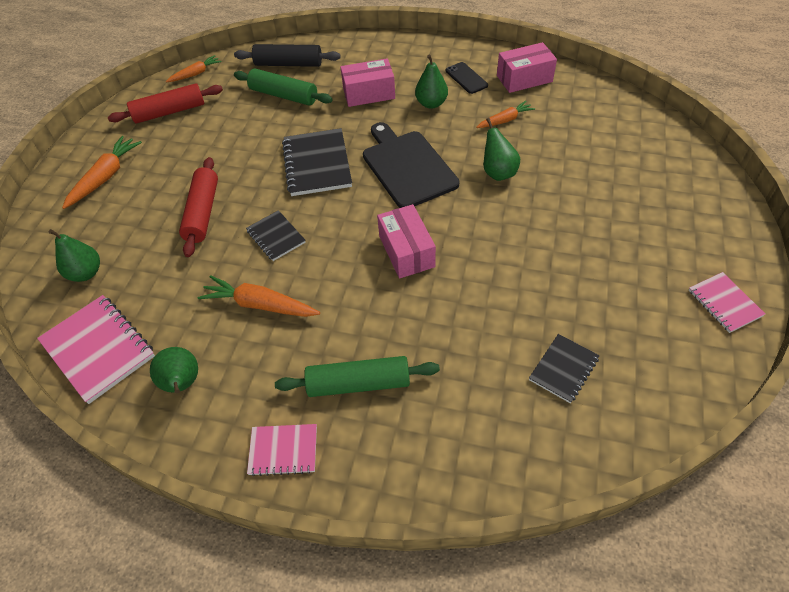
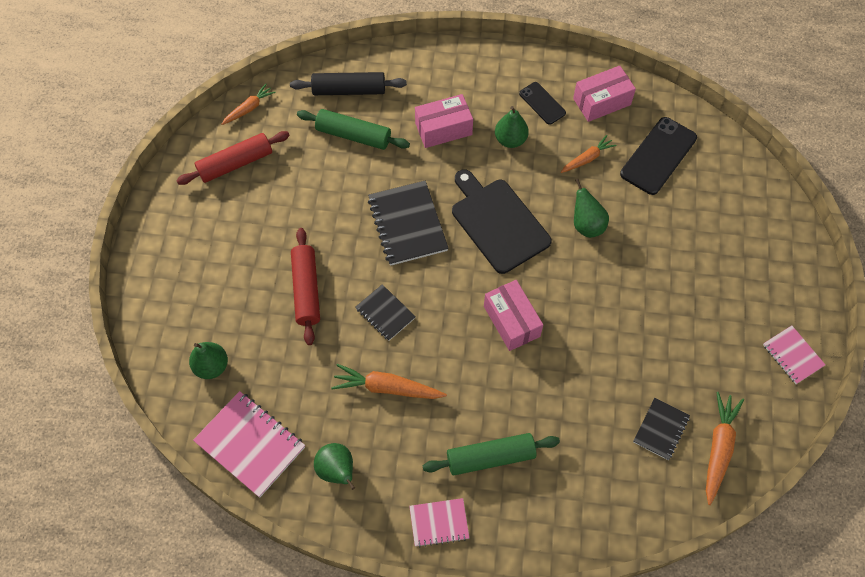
camera: 10 degrees left, 10 degrees up
orange carrot [62,136,142,209] -> orange carrot moved to [706,392,744,505]
none -> black phone [620,117,697,195]

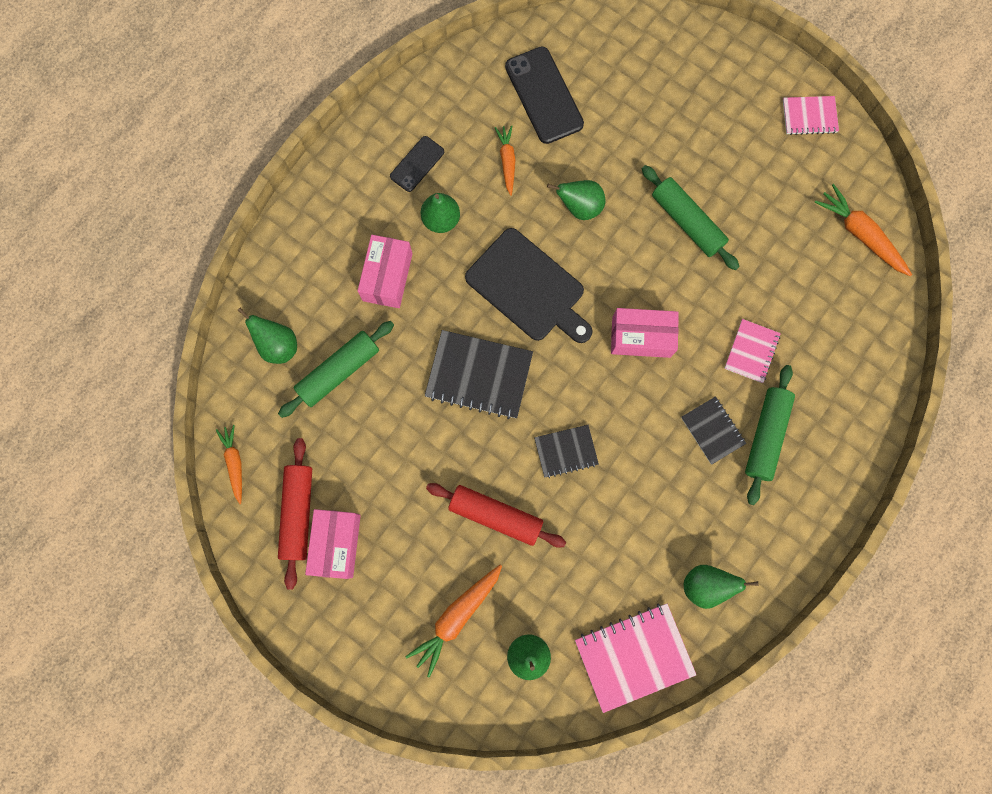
camera: 60 degrees left, 15 degrees up
black rolling pin [290,72,407,95] -> green pear [237,308,297,364]
orange carrot [331,364,447,399] -> orange carrot moved to [406,565,502,677]
pink notebook [409,498,469,547] -> pink notebook moved to [724,319,781,383]
black cutting board [452,169,552,274] -> black cutting board turned 135 degrees counterclockwise [465,228,593,343]
black phone [519,82,566,125] -> black phone turned 45 degrees counterclockwise [390,136,444,192]
pink box [573,66,636,122] -> pink box moved to [305,509,361,579]
black notebook [633,398,690,460] -> black notebook moved to [681,396,746,464]
none -> green rolling pin [642,165,740,270]

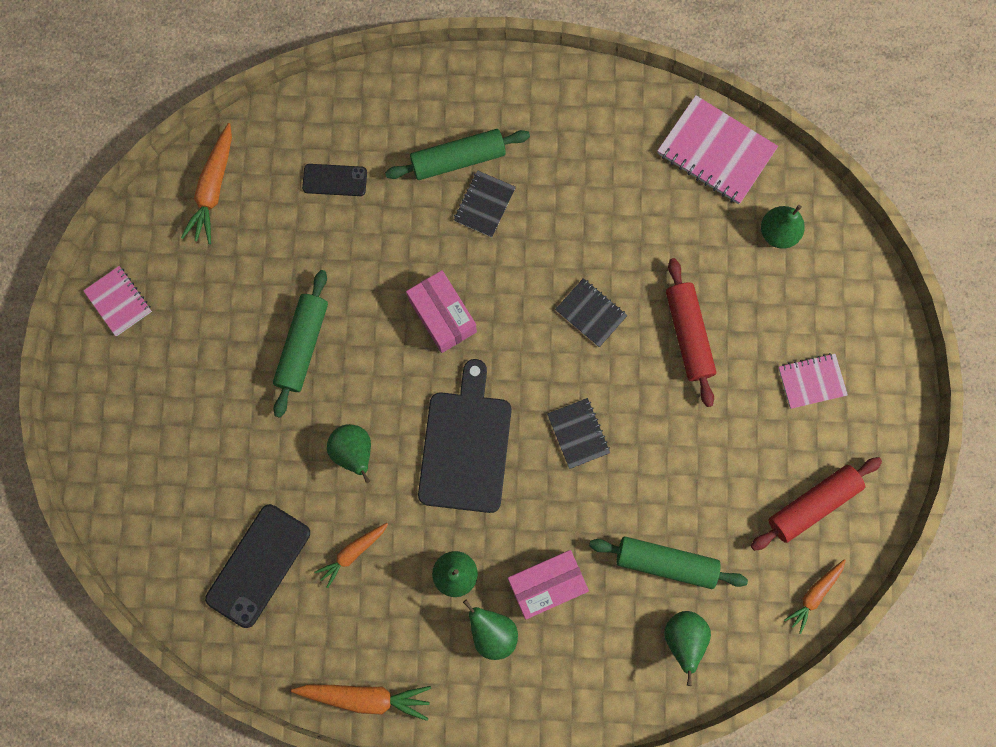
camera: 125 degrees left, 0 degrees up
pink box [305,509,361,579] -> none
black phone [390,136,444,192] -> black phone moved to [302,164,367,196]
orange carrot [406,565,502,677] -> orange carrot moved to [291,685,431,721]
black notebook [425,330,533,419] -> black notebook [547,398,610,469], size x0.58
green pear [684,565,759,609] -> green pear moved to [463,599,518,660]
pink notebook [724,319,781,383] -> pink notebook moved to [778,353,848,409]

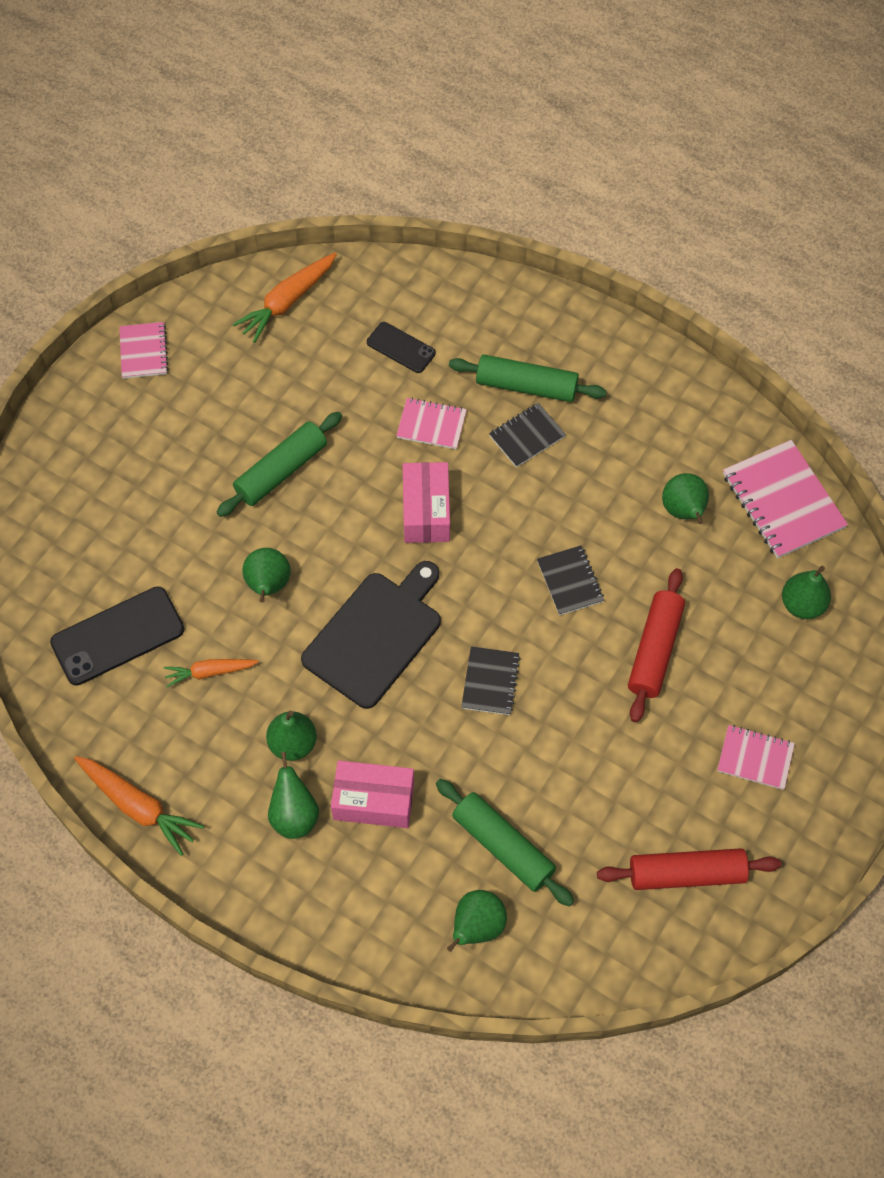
camera: 30 degrees right, 15 degrees down
orange carrot [784,559,846,634] -> none
none -> pink notebook [396,398,467,449]
none -> green pear [662,473,709,524]

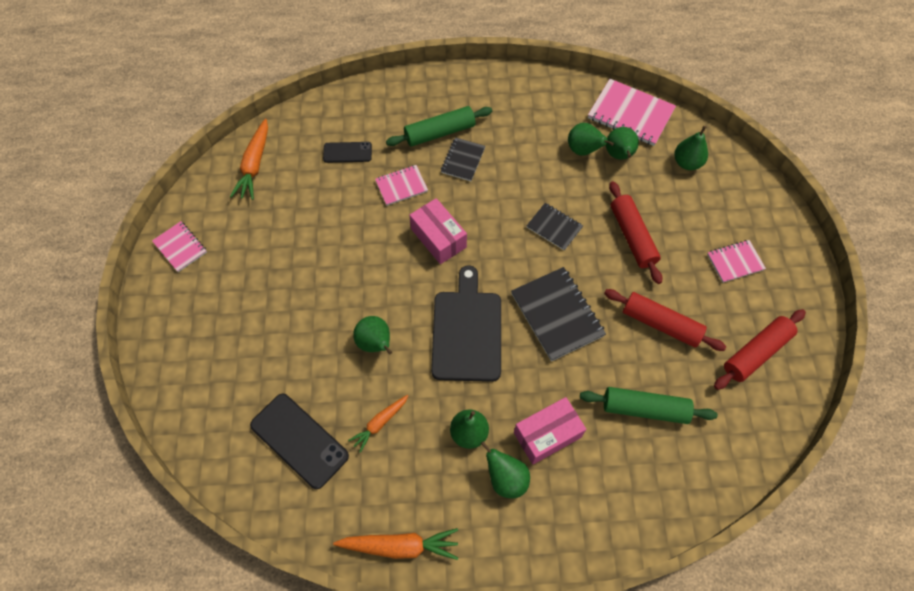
camera: 35 degrees left, 0 degrees up
black phone [50,587,185,686] -> black phone turned 75 degrees counterclockwise [250,394,349,489]
green rolling pin [217,412,342,517] -> none
green pear [447,890,507,952] -> green pear moved to [606,127,639,160]
black notebook [461,646,520,715] -> black notebook [511,267,606,361], size x1.71
none -> red rolling pin [604,289,726,351]

